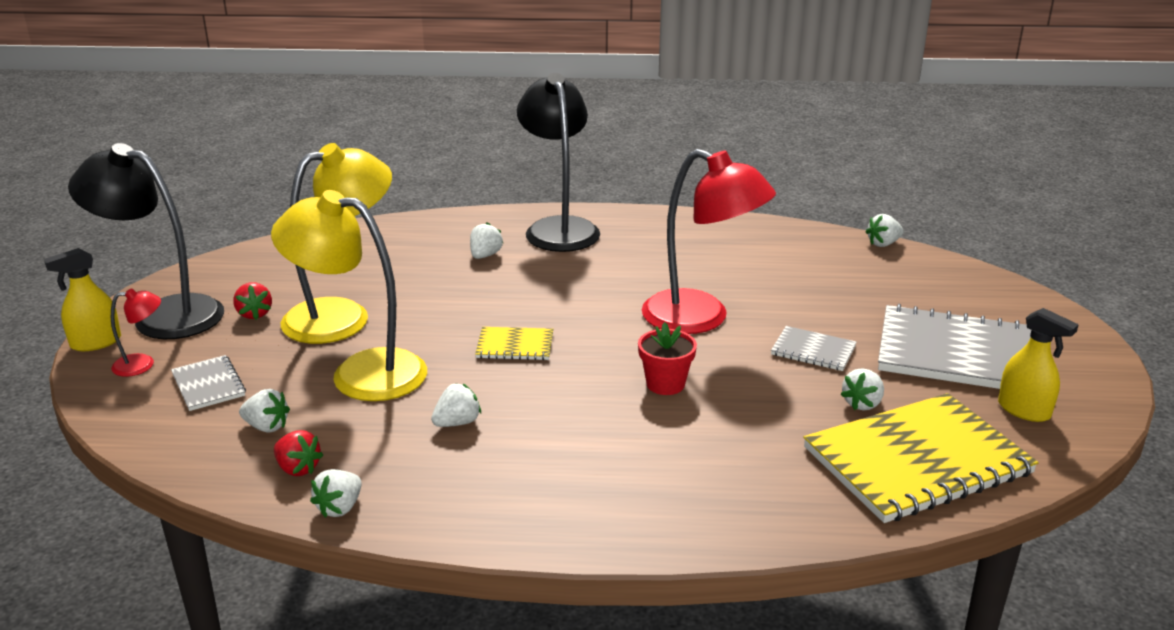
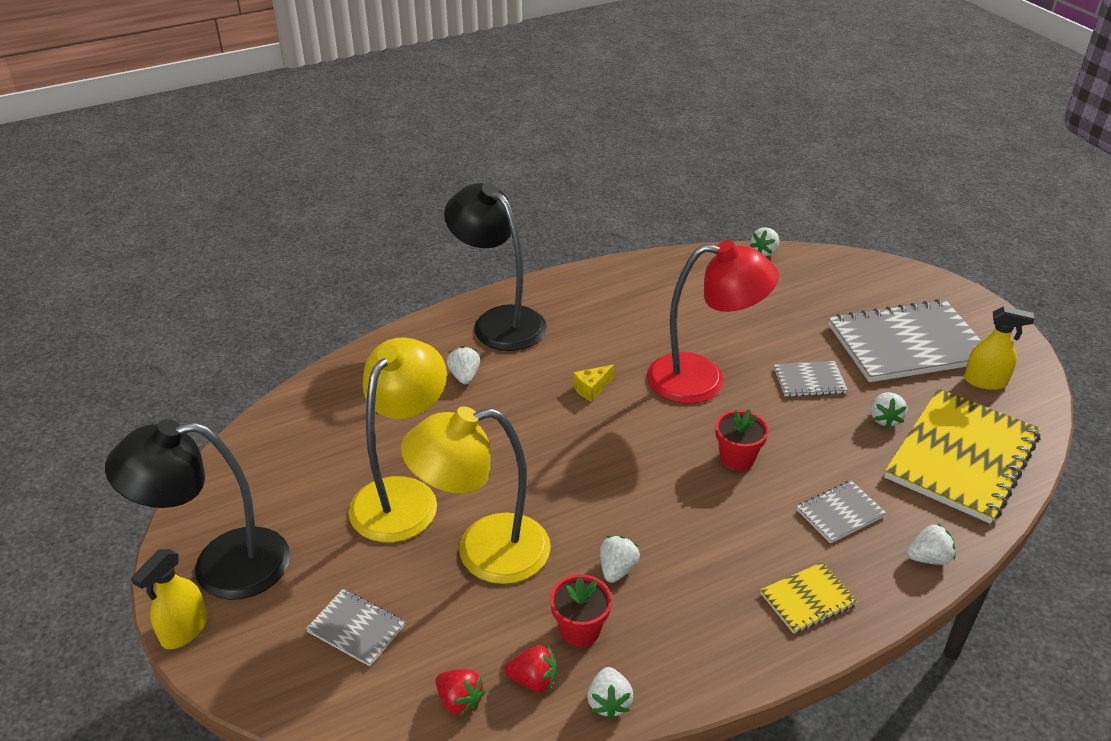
camera: 30 degrees left, 10 degrees up
red lamp [111,289,161,377] -> none
red strawberry [233,282,272,320] -> red strawberry moved to [435,669,486,717]
white strawberry [239,389,290,432] -> white strawberry moved to [906,524,955,565]
yellow notebook [475,327,553,360] -> yellow notebook moved to [760,562,858,634]
none -> red flower pot [550,574,612,647]
none -> yellow cheese [573,364,614,402]
none -> grey notebook [796,481,887,543]

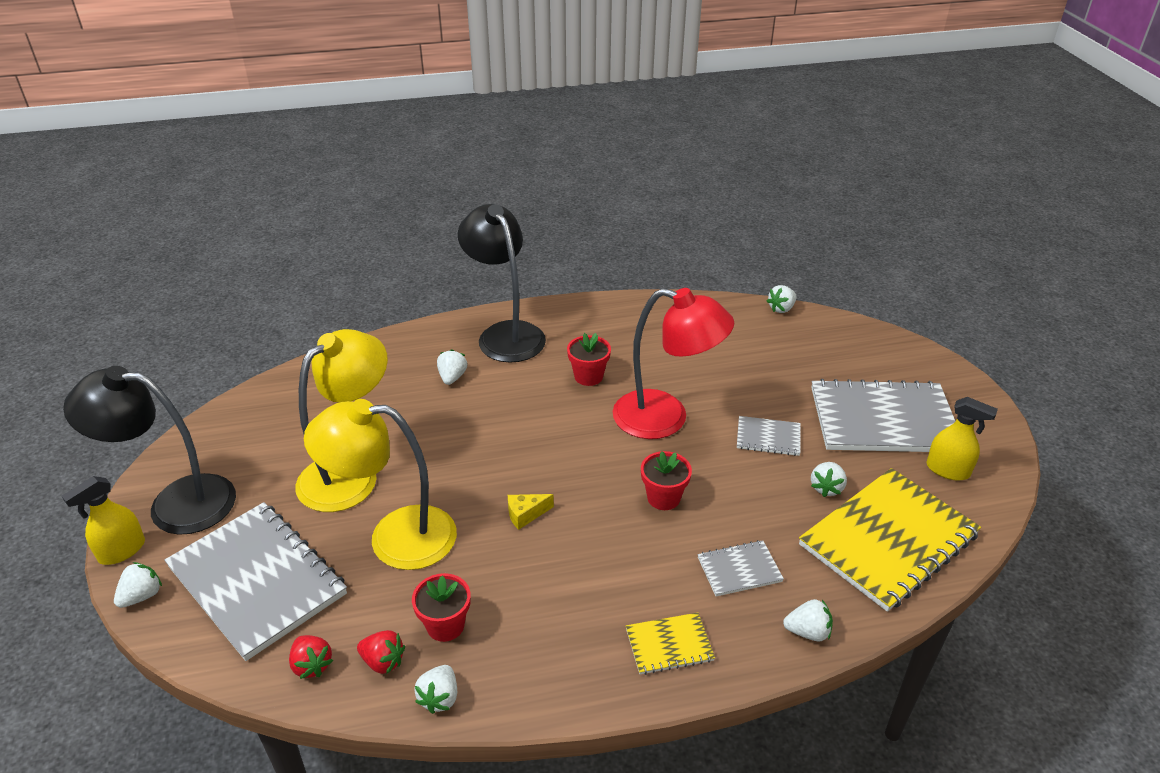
camera: 15 degrees right, 0 degrees up
grey notebook [306,589,405,666] -> grey notebook [164,502,347,661], size x2.18
yellow cheese [573,364,614,402] -> yellow cheese moved to [508,494,554,530]
white strawberry [600,536,640,583] -> white strawberry moved to [114,562,162,608]
none -> red flower pot [567,333,611,386]

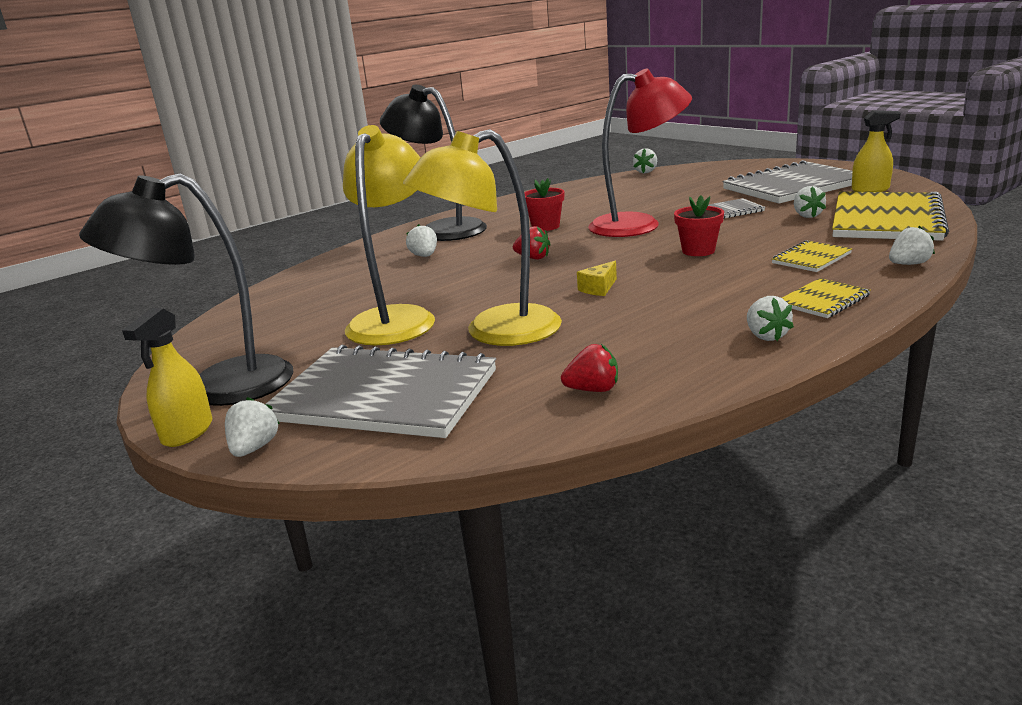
camera: 25 degrees left, 15 degrees down
red strawberry [289,635,333,679] -> red strawberry moved to [513,226,550,260]
red flower pot [412,573,470,642] -> none
white strawberry [414,665,457,714] -> white strawberry moved to [747,296,794,341]
grey notebook [698,540,784,596] -> yellow notebook [772,240,852,272]

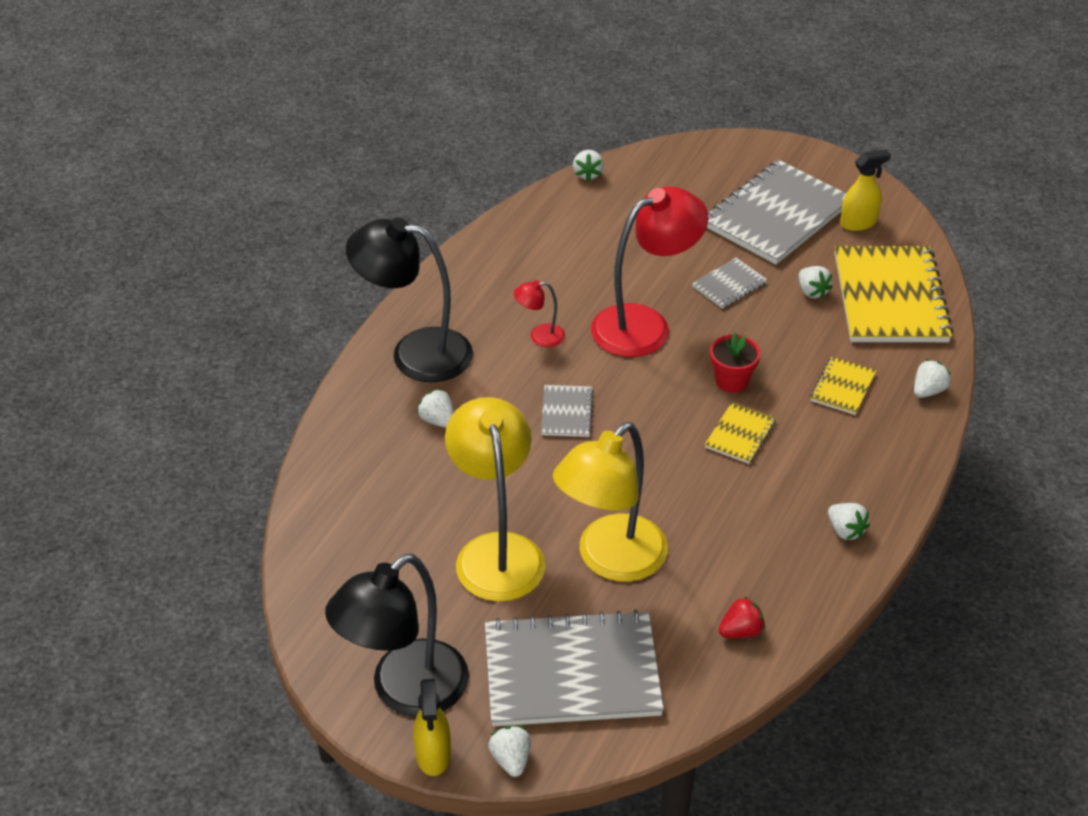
camera: 25 degrees left, 20 degrees up
red strawberry [513,226,550,260] -> grey notebook [541,385,594,437]
red flower pot [524,178,564,231] -> red lamp [514,280,565,347]
yellow cheese [577,261,617,296] -> none
yellow notebook [782,278,871,318] -> yellow notebook moved to [705,402,776,464]

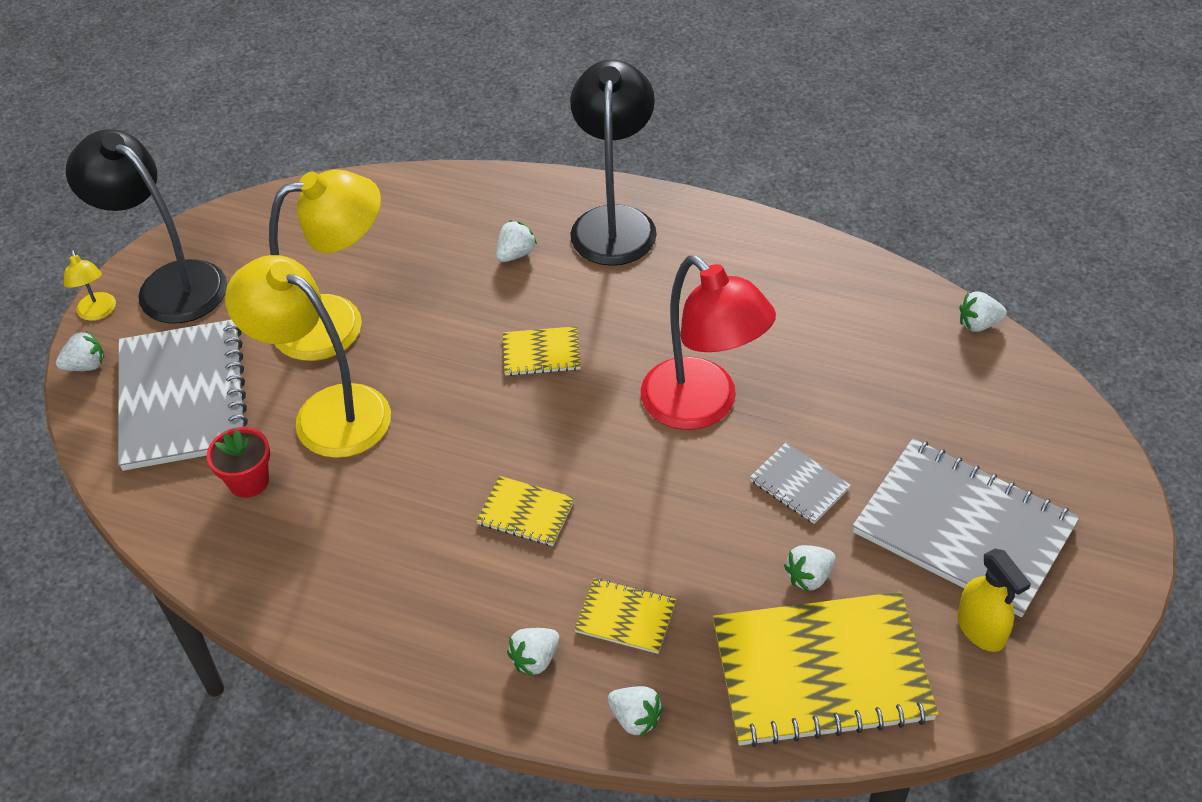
camera: 85 degrees right, 5 degrees up
yellow spray bottle [413,679,451,776] -> yellow lamp [64,250,116,321]
red lamp [514,280,565,347] -> none
grey notebook [541,385,594,437] -> yellow notebook [503,326,581,376]
red flower pot [710,333,760,393] -> red flower pot moved to [207,427,270,498]
red strawberry [719,596,765,638] -> none
white strawberry [828,503,870,540] -> white strawberry moved to [507,628,559,677]

